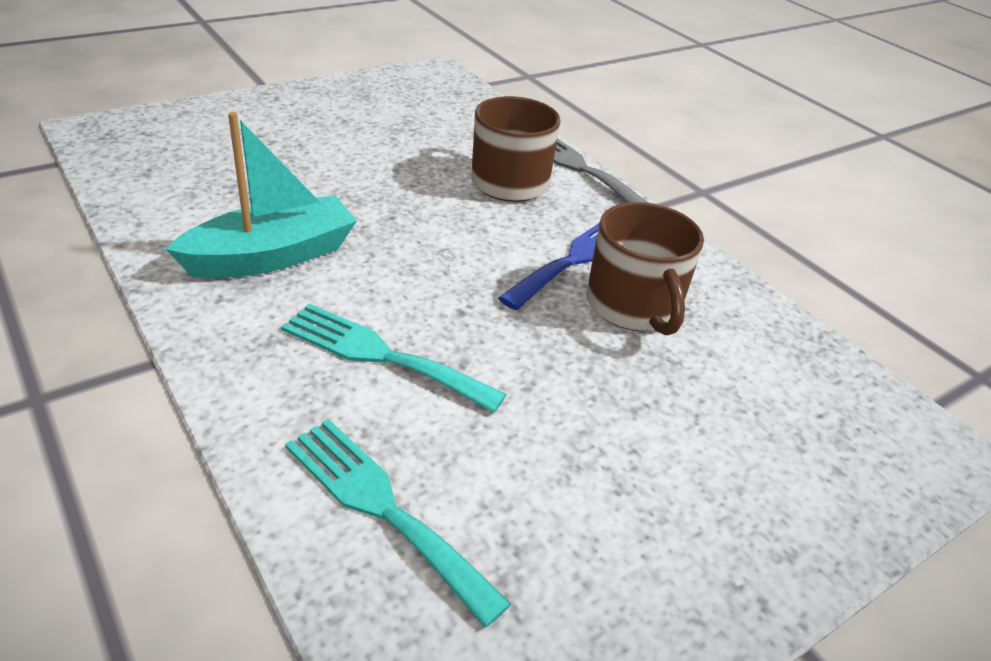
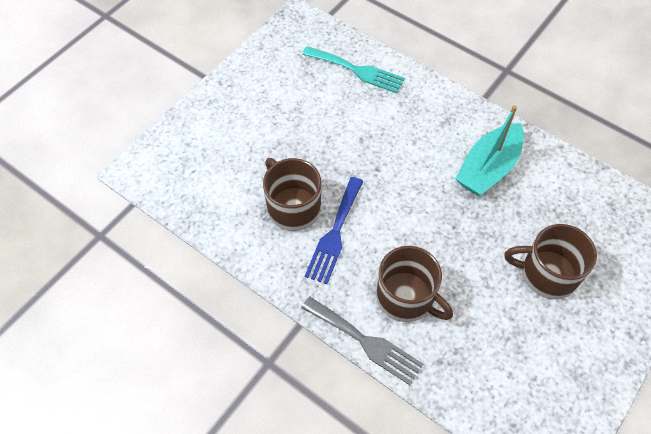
camera: 165 degrees right, 20 degrees up
turquoise fork [281,304,507,413] -> none
none -> brown mug [504,224,597,299]

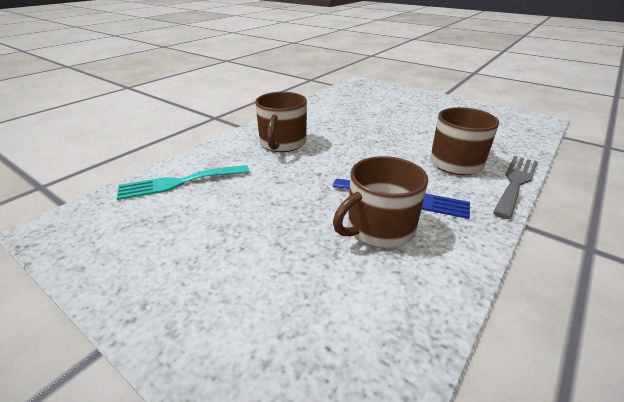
camera: 90 degrees left, 25 degrees down
turquoise fork [302,46,405,93] -> turquoise fork turned 135 degrees counterclockwise [117,165,249,200]
turquoise boat [455,105,524,196] -> none
brown mug [504,224,597,299] -> brown mug moved to [255,92,307,152]

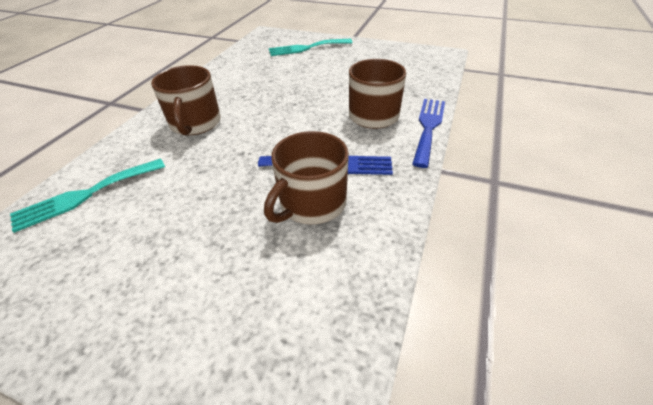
camera: 15 degrees left, 10 degrees up
grey fork [493,156,538,219] -> blue fork [412,99,445,168]
none -> turquoise fork [269,39,352,56]

